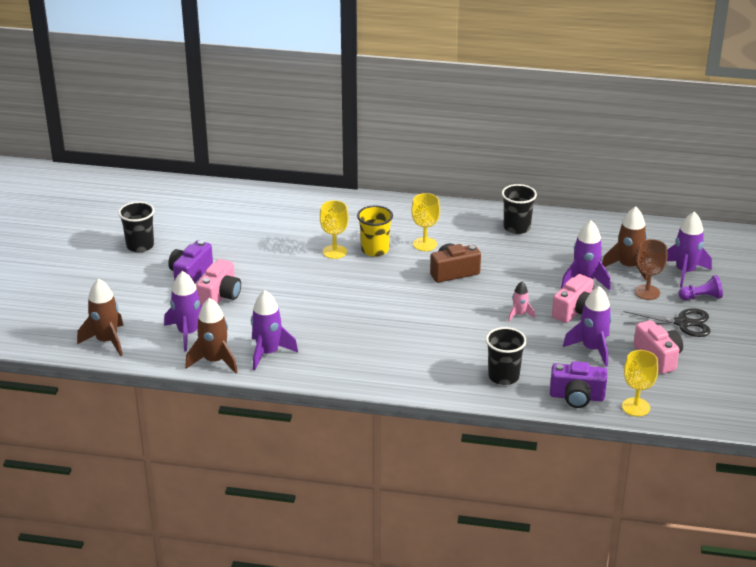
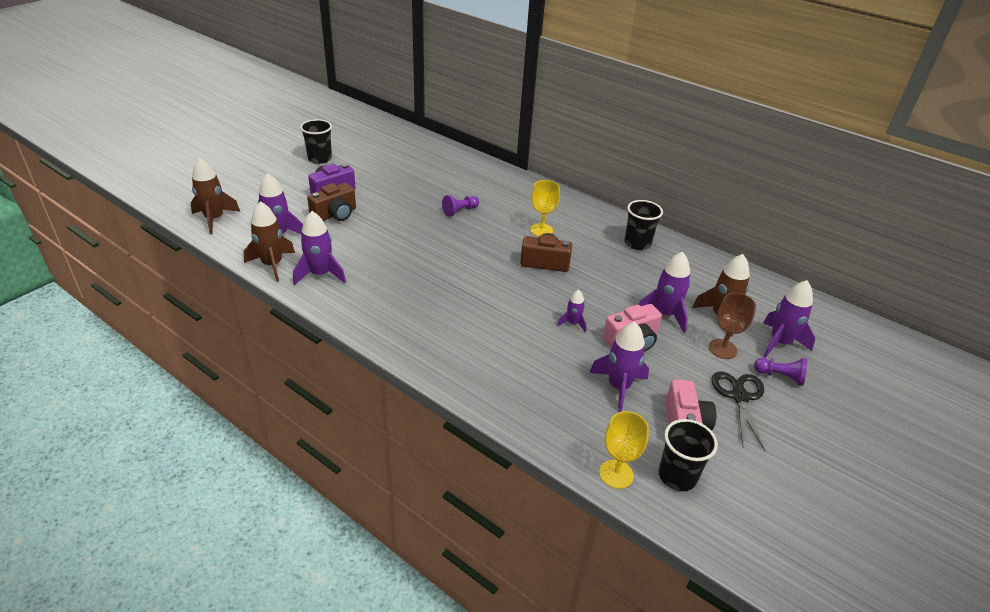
camera: 25 degrees right, 5 degrees up
pink camera [196,259,241,305] -> brown camera [307,183,356,221]
yellow goblet [320,200,349,259] -> purple pawn [442,195,479,217]
yellow cup [357,206,393,257] -> none
black cup [486,327,527,385] -> black cup moved to [659,419,718,491]
pink rocket [508,282,535,321] -> purple rocket [557,290,587,332]
purple camera [550,361,607,408] -> none
black scissors [624,308,710,337] -> black scissors turned 120 degrees counterclockwise [712,371,765,451]

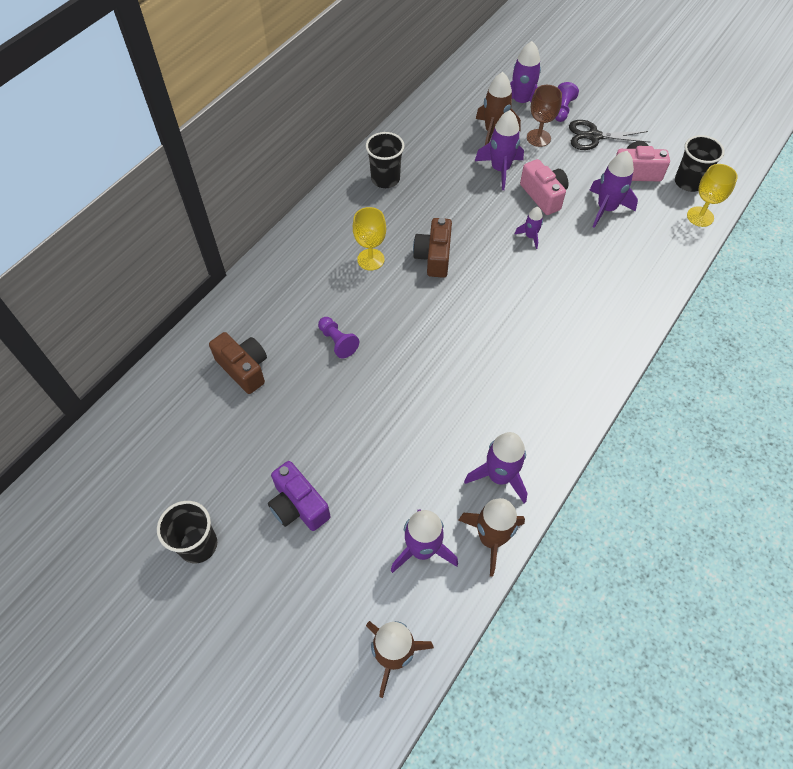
camera: 90 degrees left, 20 degrees up
brown camera [307,183,356,221] -> brown camera moved to [209,332,267,394]

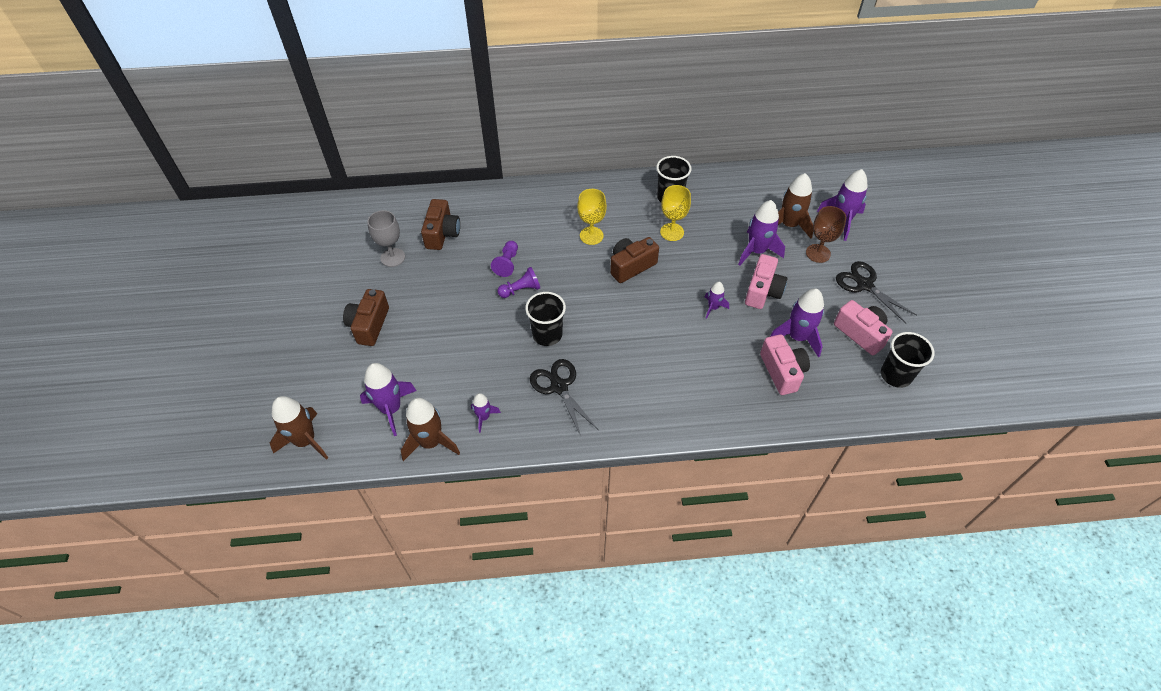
camera: 50 degrees right, 5 degrees down
black cup [157,501,217,563] -> black cup moved to [525,292,566,346]
purple camera [268,461,331,531] -> brown camera [343,289,389,346]
purple rocket [464,432,527,503] -> purple rocket [471,393,501,433], size x0.55
purple pawn [555,82,579,122] -> purple pawn moved to [497,267,540,298]
yellow goblet [687,164,738,227] -> yellow goblet moved to [660,185,691,241]
none -> grey goblet [367,210,405,267]
none -> black scissors [530,359,598,436]
none -> pink camera [760,334,810,395]

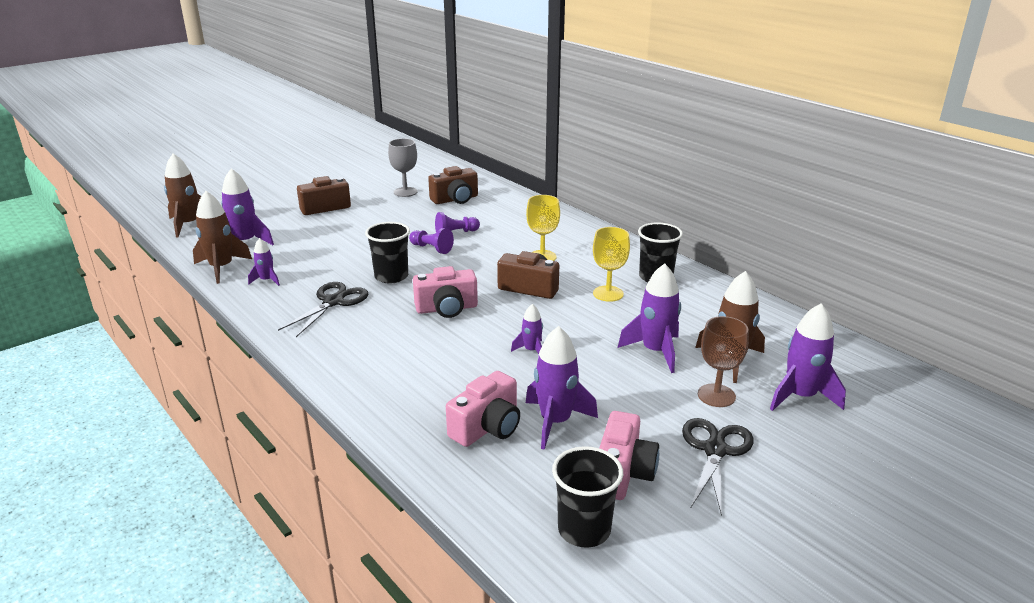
camera: 55 degrees right, 25 degrees down
pink camera [745,254,788,309] -> pink camera moved to [413,266,478,318]

